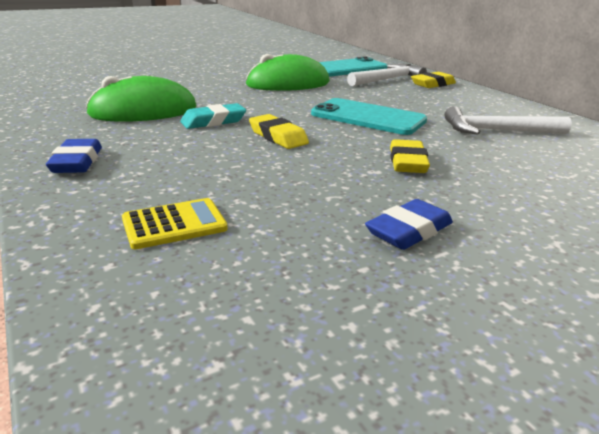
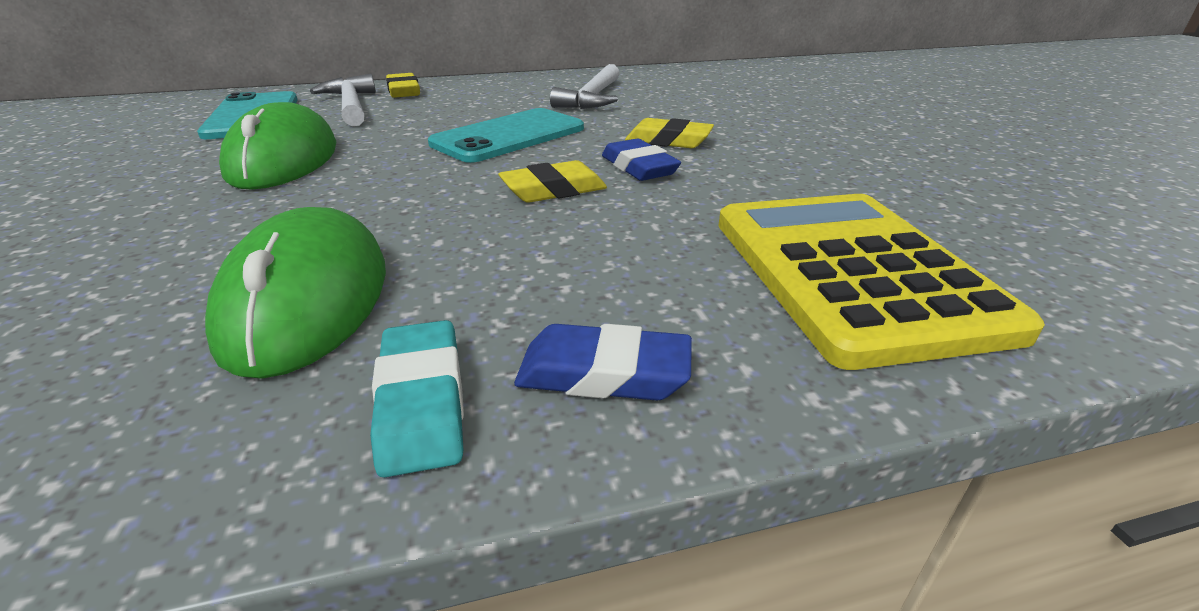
camera: 75 degrees left, 5 degrees up
yellow calculator [122,198,228,249] -> yellow calculator [718,194,1045,370], size x2.18
turquoise eraser [180,103,246,129] -> turquoise eraser moved to [370,320,464,478]
blue eraser [365,199,453,250] -> blue eraser moved to [602,139,681,181]

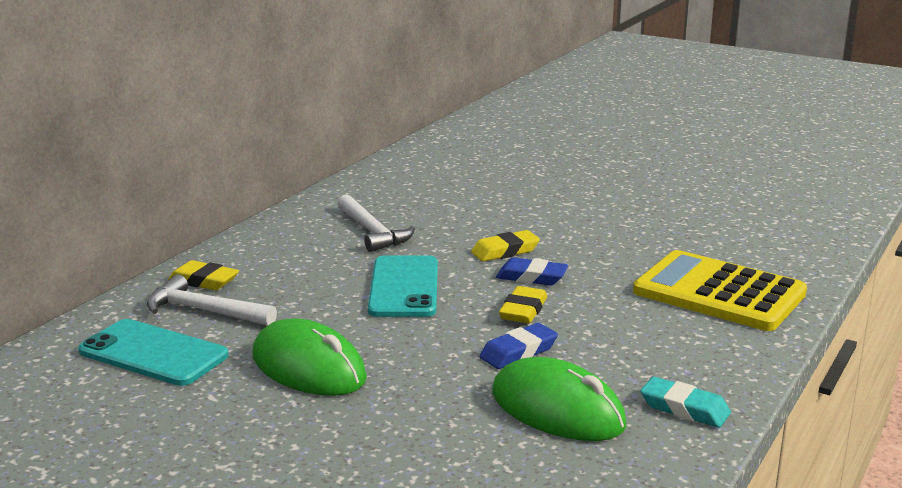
camera: 45 degrees left, 10 degrees down
blue eraser [514,324,692,401] -> blue eraser moved to [480,323,558,369]

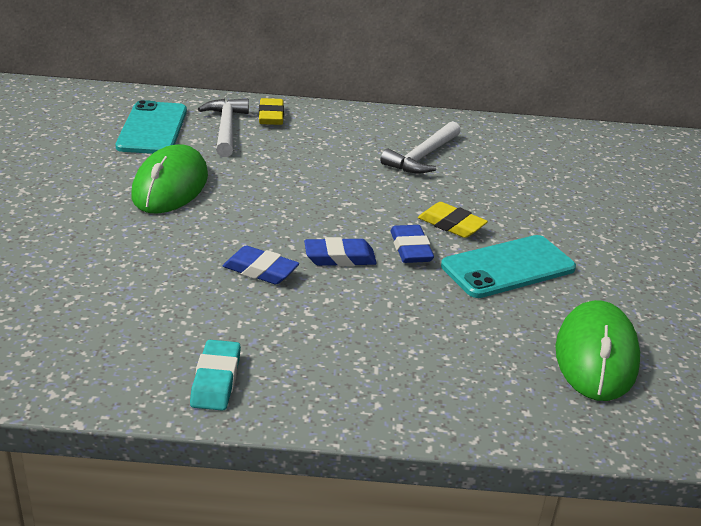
camera: 60 degrees right, 10 degrees up
turquoise phone [368,255,438,317] -> turquoise phone moved to [441,235,576,298]
green mouse [492,357,627,441] -> green mouse moved to [555,300,640,401]
yellow eraser [499,286,547,323] -> blue eraser [304,237,377,266]
yellow calculator [633,250,807,331] -> none

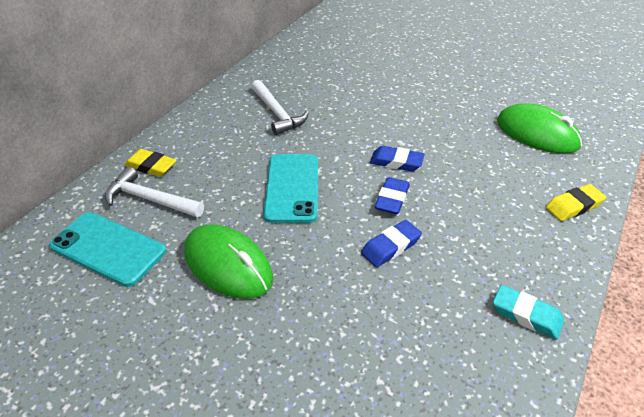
camera: 60 degrees left, 10 degrees up
yellow eraser [418,202,488,238] -> yellow eraser moved to [546,184,606,221]
turquoise phone [441,235,576,298] -> turquoise phone moved to [264,154,318,223]

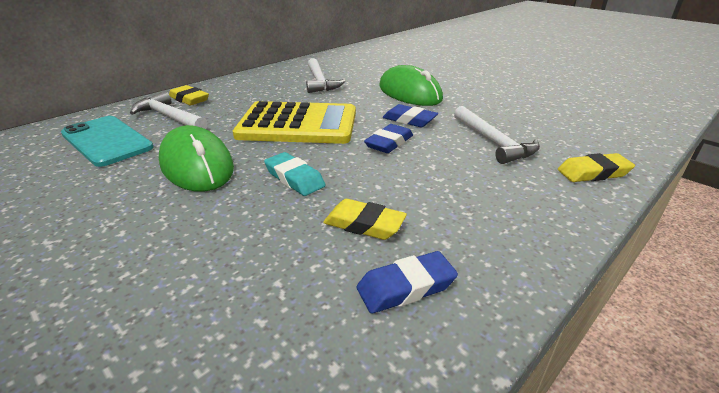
camera: 15 degrees right, 10 degrees down
turquoise phone [264,154,318,223] -> yellow calculator [233,101,356,144]
blue eraser [361,220,422,267] -> blue eraser moved to [356,251,458,314]
turquoise eraser [493,285,564,339] -> turquoise eraser moved to [264,152,326,196]
green mouse [497,103,582,154] -> green mouse moved to [379,65,443,106]
none -> yellow eraser [323,199,407,240]
none -> white hammer [454,106,540,164]

